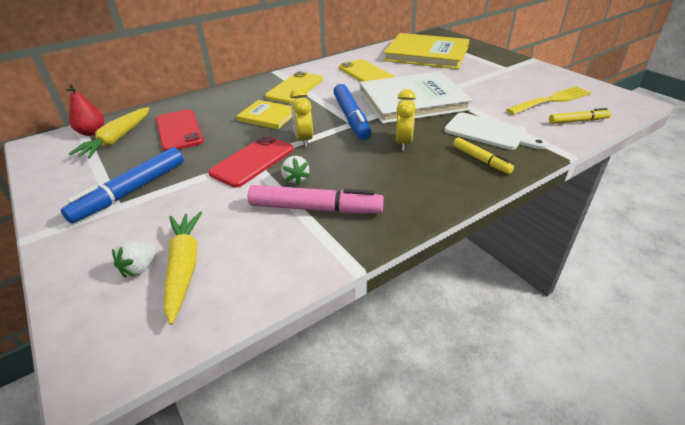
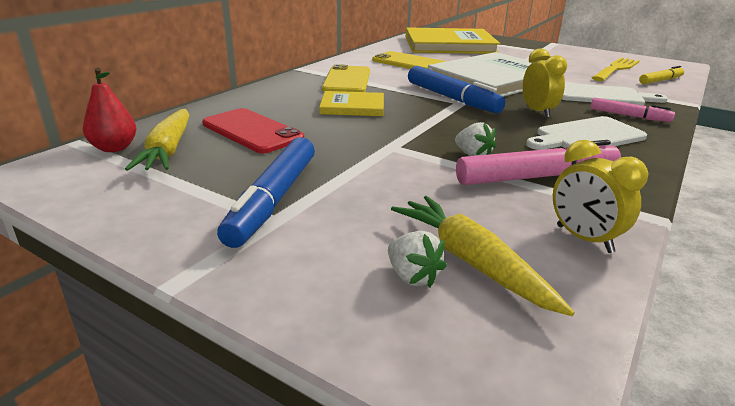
camera: 25 degrees left, 10 degrees down
white strawberry [112,242,157,278] -> white strawberry turned 45 degrees counterclockwise [388,231,447,288]
red phone [208,135,294,188] -> none
yellow clock [290,88,313,147] -> yellow clock moved to [553,140,648,253]
yellow marker [453,137,514,174] -> pink marker [591,98,675,122]
none -> white cutting board [526,116,647,150]

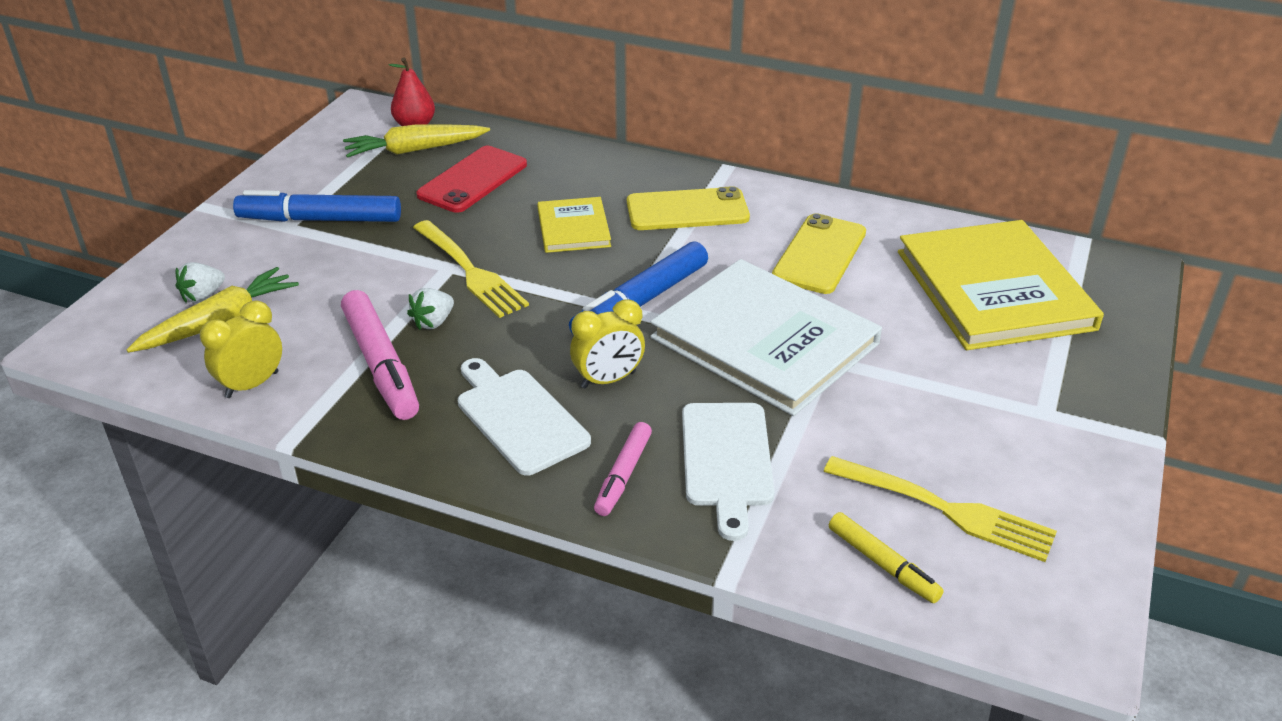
camera: 80 degrees right, 10 degrees up
none -> yellow fork [413,220,529,318]

